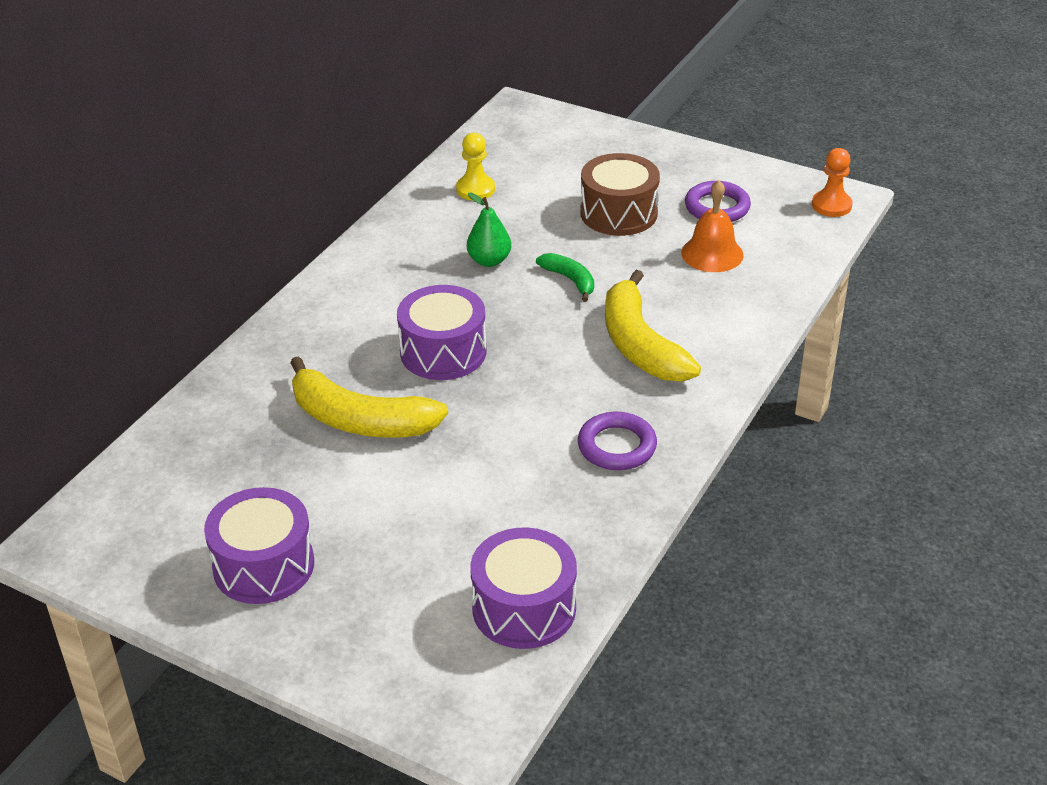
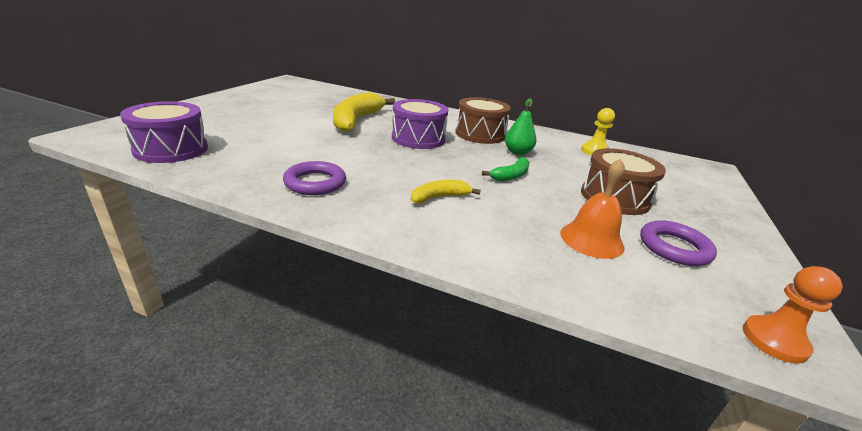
camera: 80 degrees right, 10 degrees down
purple drum [204,487,314,604] -> none
yellow banana [605,270,701,381] -> yellow banana [411,180,481,204], size x0.52
none -> brown drum [455,97,511,144]

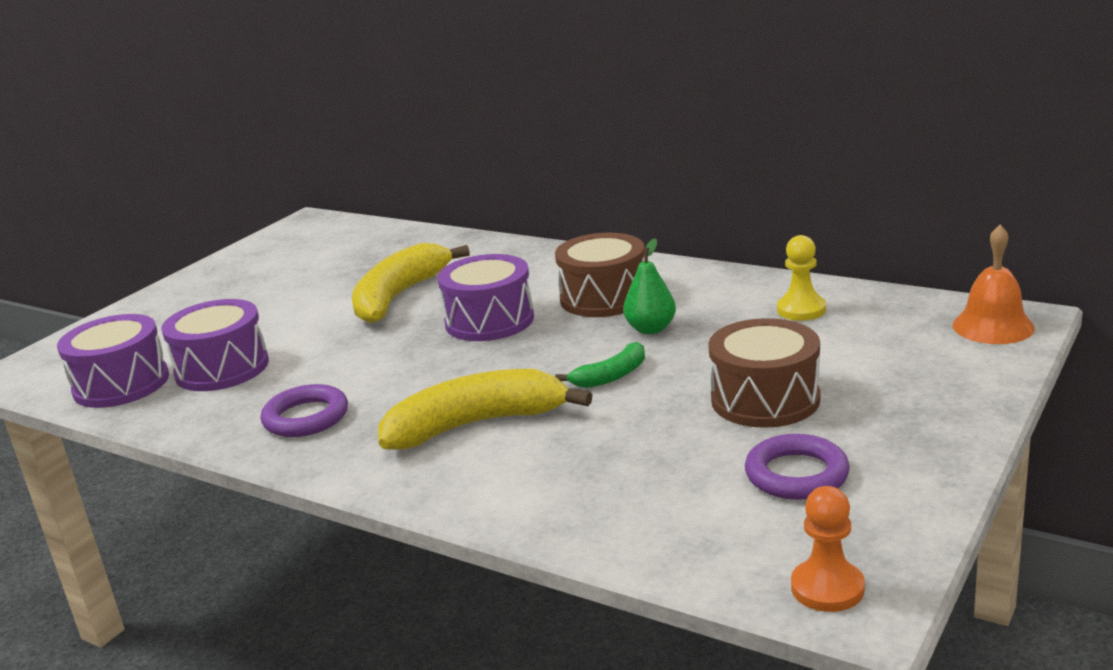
camera: 15 degrees right, 5 degrees down
yellow banana [411,180,481,204] -> yellow banana [378,369,592,450], size x1.94
orange bell [560,159,625,259] -> orange bell moved to [953,225,1035,344]
none -> purple drum [161,299,269,391]

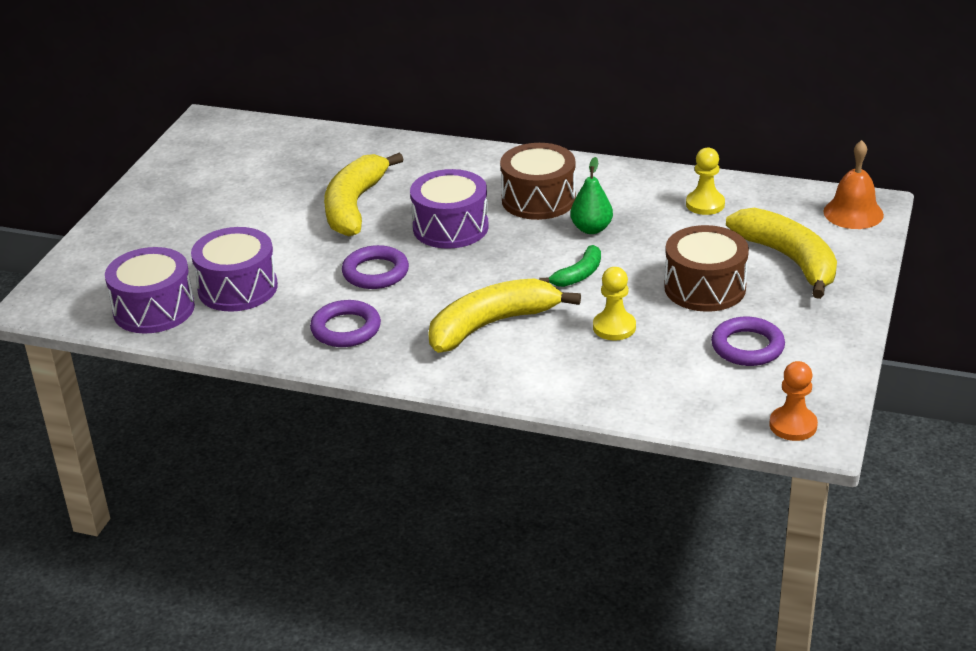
camera: 15 degrees left, 10 degrees up
none -> purple ring [342,245,409,289]
none -> yellow pawn [593,267,636,340]
none -> yellow banana [726,208,837,299]

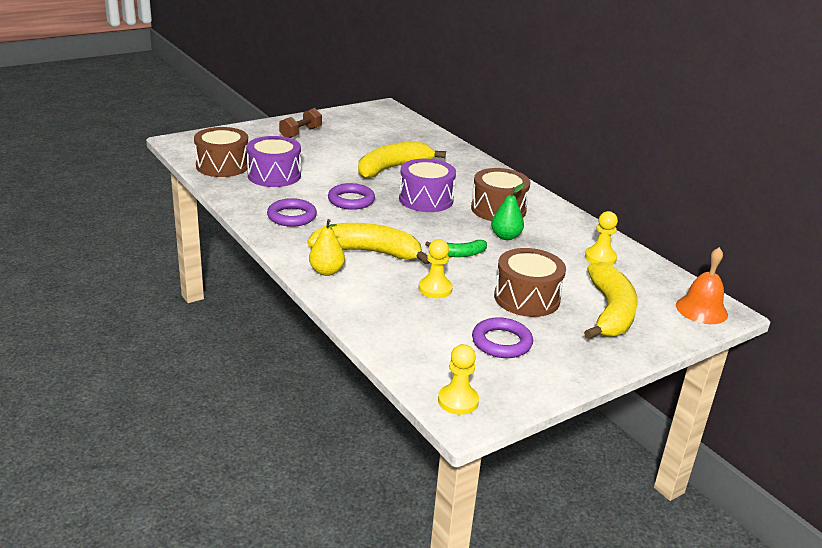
camera: 35 degrees right, 5 degrees down
purple drum [105,247,195,333] -> brown drum [194,127,248,177]
orange pawn [770,361,818,441] -> yellow pawn [438,344,479,415]
none -> brown dumbbell [279,108,322,138]
none -> yellow pear [309,219,345,276]

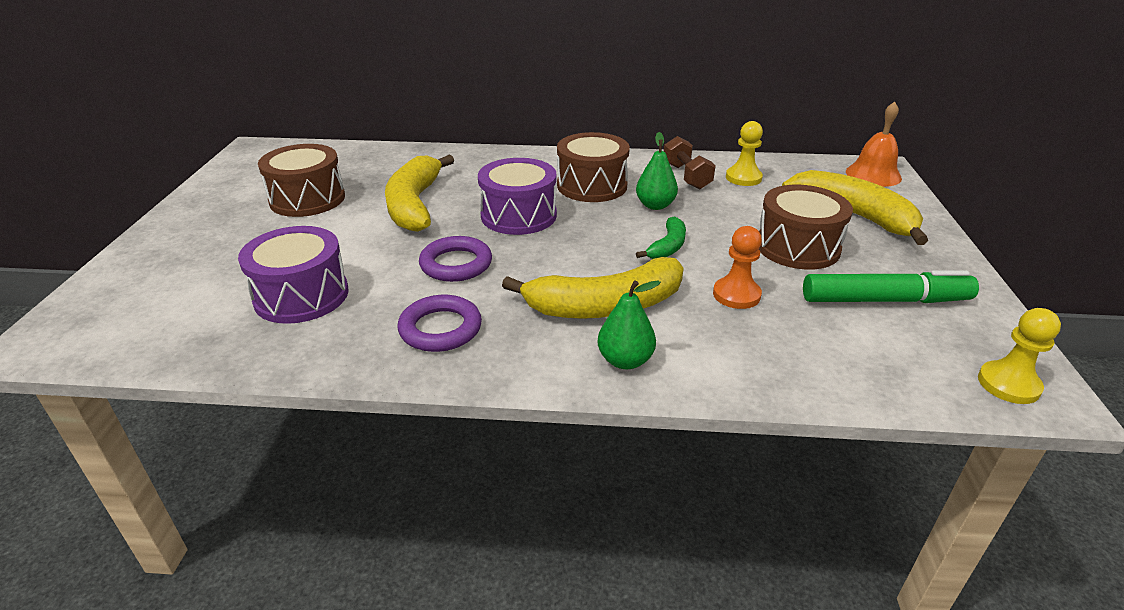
camera: 50 degrees left, 5 degrees up
brown drum [194,127,248,177] -> brown drum moved to [258,144,345,217]
brown dumbbell [279,108,322,138] -> brown dumbbell moved to [664,136,716,189]
yellow banana [307,223,430,264] -> yellow banana turned 150 degrees counterclockwise [502,257,684,319]
yellow pear [309,219,345,276] -> green pear [598,280,661,369]
yellow pawn [419,239,453,298] -> orange pawn [713,226,762,309]
purple ring [472,317,533,358] -> green marker [803,270,979,303]

